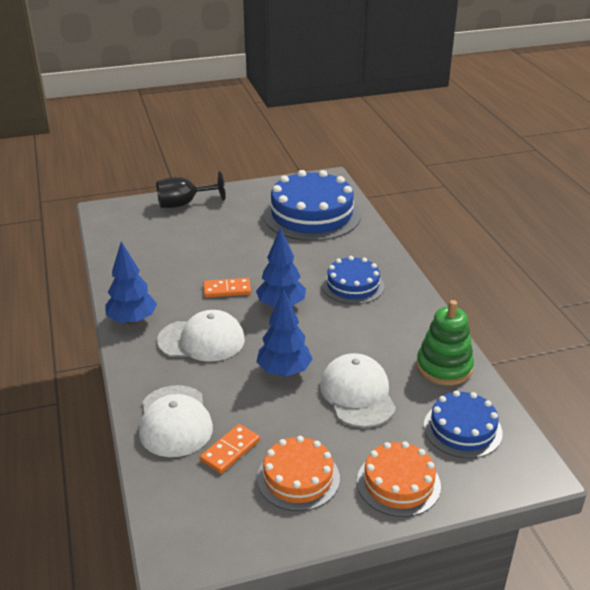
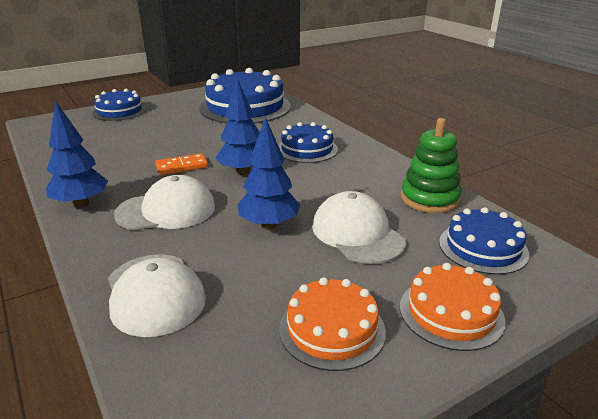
camera: 15 degrees left, 5 degrees down
black goblet [156,171,225,208] -> blue cake [92,89,146,121]
orange domino [200,424,260,474] -> none

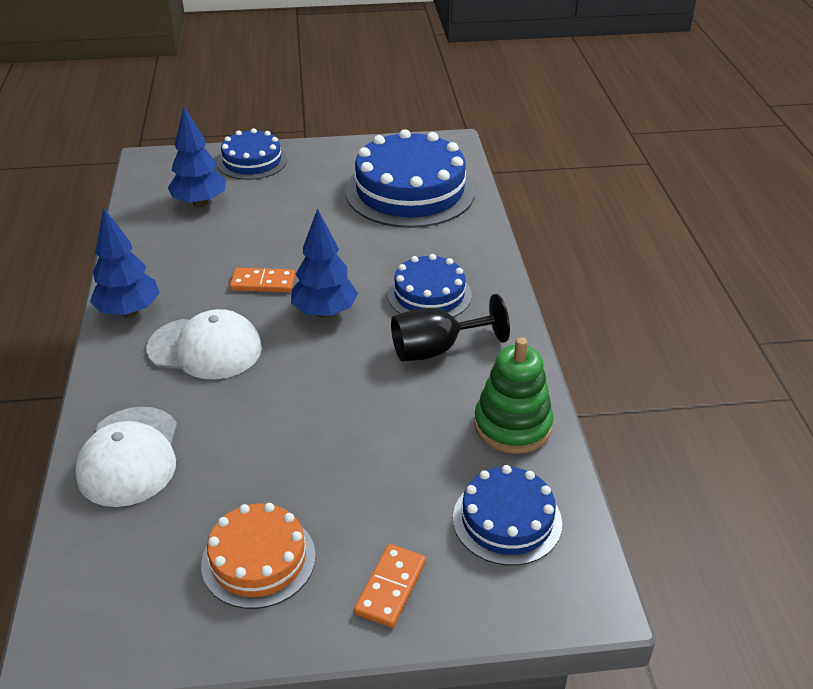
camera: 25 degrees right, 10 degrees up
blue tree [238,117,300,230] -> blue tree moved to [168,107,226,207]
white cap [312,191,406,264] -> none
orange cake [400,263,506,351] -> orange domino [354,544,426,628]
none -> black goblet [391,294,510,361]

